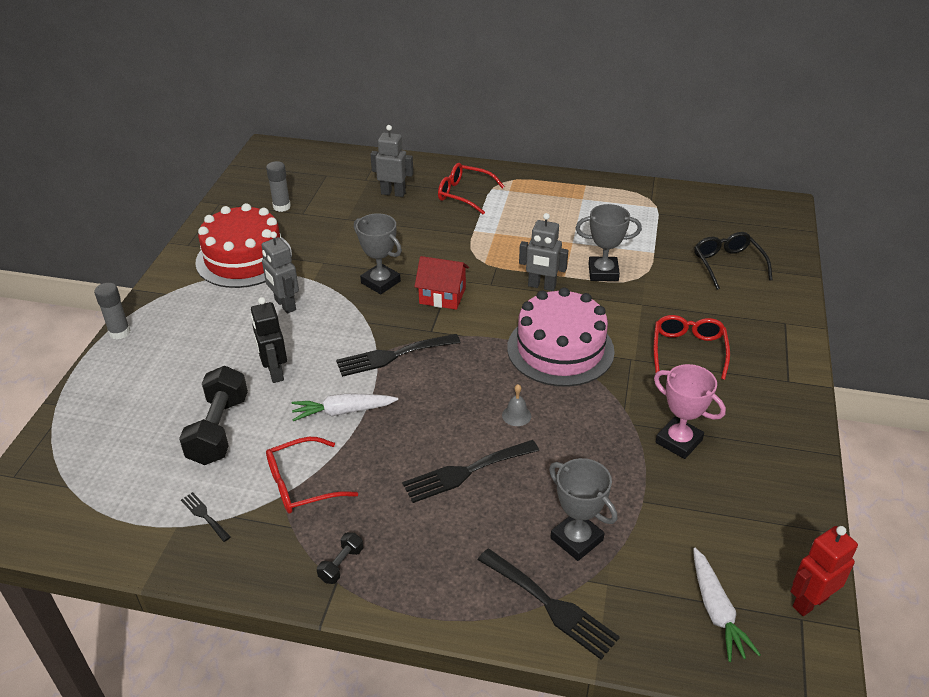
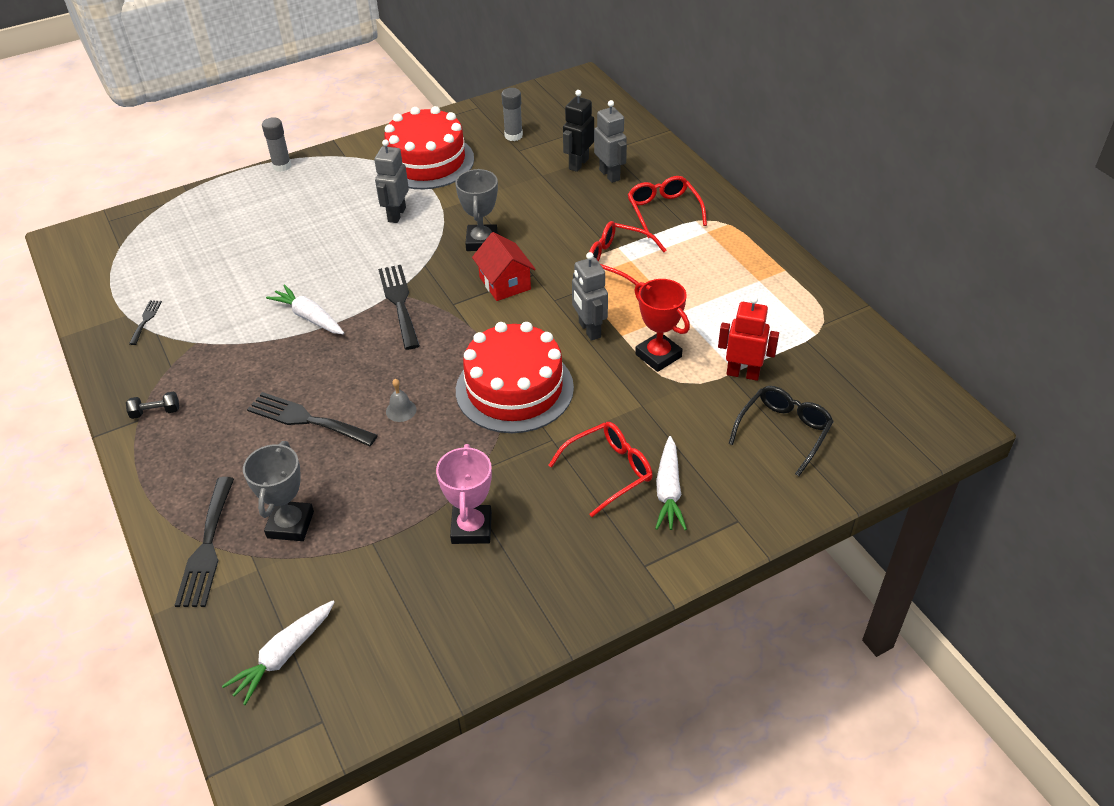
camera: 50 degrees right, 5 degrees up
black dumbbell [179,366,248,465] -> none
black robot [251,297,287,383] -> black robot moved to [563,90,594,172]
red glasses [266,437,358,514] -> red glasses moved to [589,221,666,288]
black fork [336,334,461,377] -> black fork turned 45 degrees clockwise [378,265,420,350]
pink cake [507,287,615,387] -> red cake [456,322,574,433]
grey trophy [576,204,642,281] -> red trophy [634,279,690,372]
red robot [790,526,858,616] -> red robot moved to [718,296,779,381]
none -> white carrot [655,436,687,530]

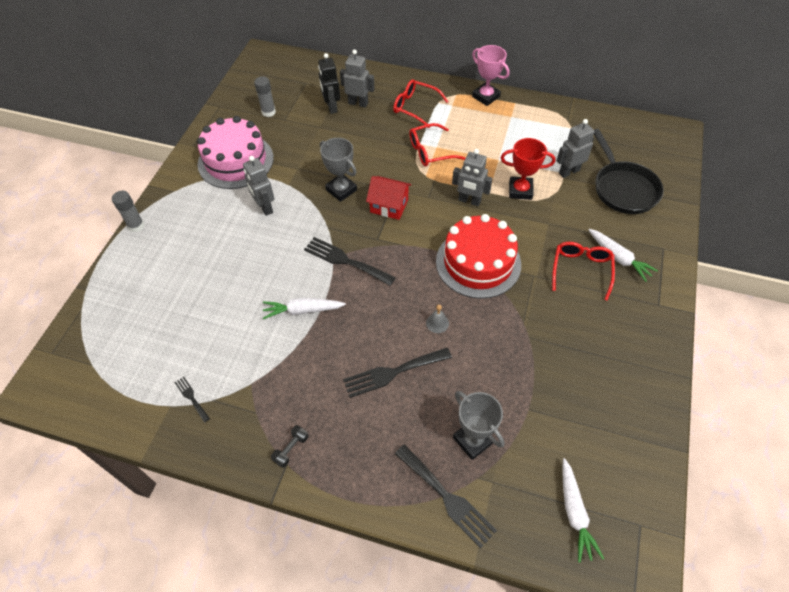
camera: 45 degrees left, 10 degrees up
red cake [384,106,474,189] -> pink cake [197,116,274,189]
pink trophy [436,444,492,544] -> pink trophy moved to [472,45,510,106]
red robot [718,296,779,381] -> grey robot [557,119,594,178]
black glasses [729,386,834,476] -> black pan [594,129,664,214]

